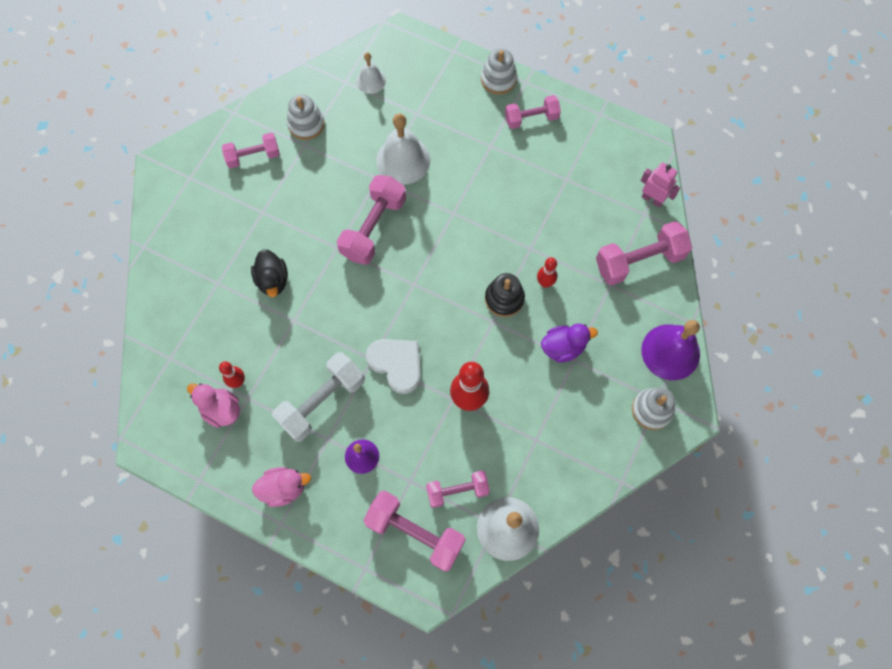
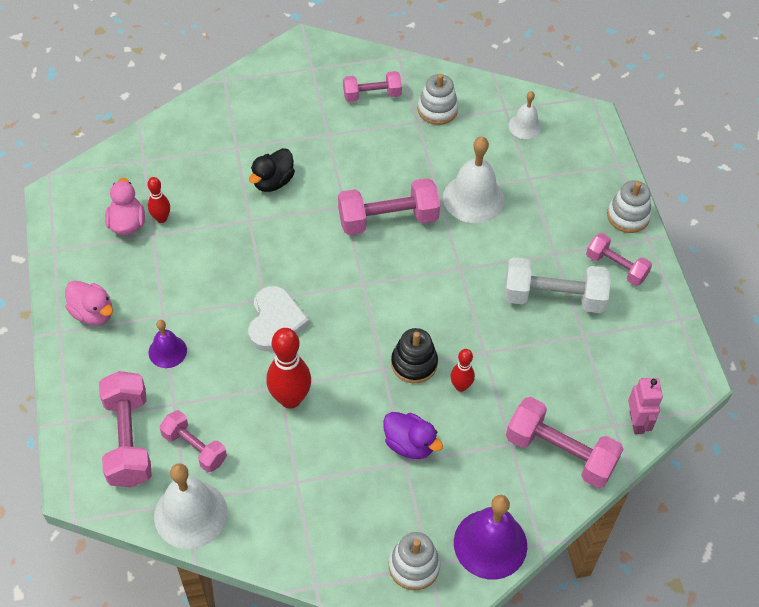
camera: 50 degrees right, 15 degrees down
pink dumbbell [222,133,280,168] -> pink dumbbell turned 45 degrees counterclockwise [343,71,402,102]
white dumbbell [272,352,365,442] -> white dumbbell moved to [504,257,611,313]

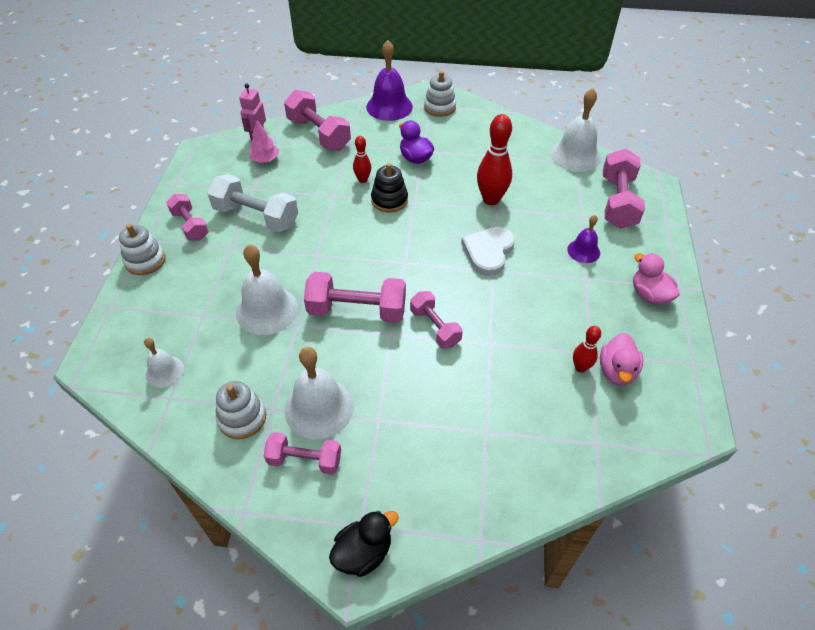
camera: 160 degrees left, 5 degrees down
pink dumbbell [159,410,227,472] -> pink dumbbell moved to [410,291,463,349]
black duck [249,148,295,192] -> black duck moved to [329,511,399,577]
none -> pink tree [249,120,279,163]
none -> white bell [285,347,354,440]

